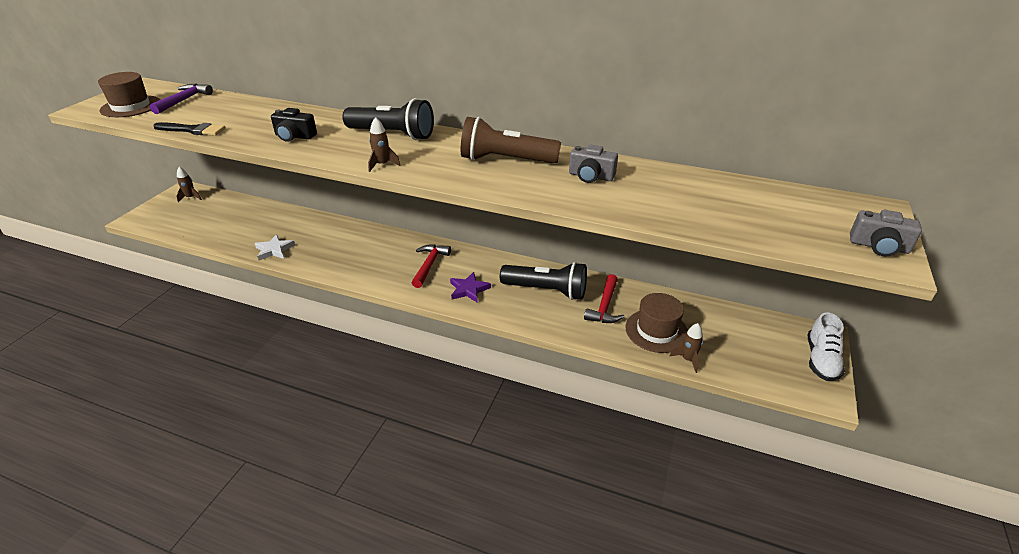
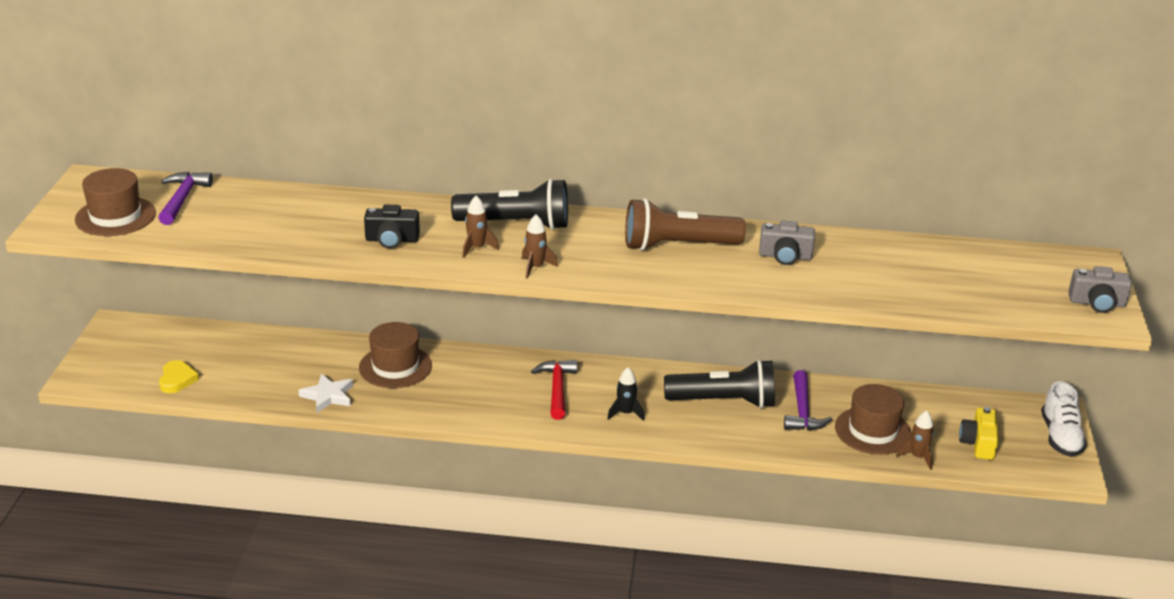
camera: 15 degrees left, 5 degrees down
black brush [153,122,226,136] -> none
brown rocket [176,167,202,202] -> brown rocket moved to [462,196,499,258]
purple star [450,272,491,303] -> black rocket [607,367,644,421]
red hammer [584,274,624,323] -> purple hammer [784,370,832,431]
none -> yellow heart [159,360,199,393]
none -> brown hat [359,322,432,388]
none -> yellow camera [959,407,999,460]

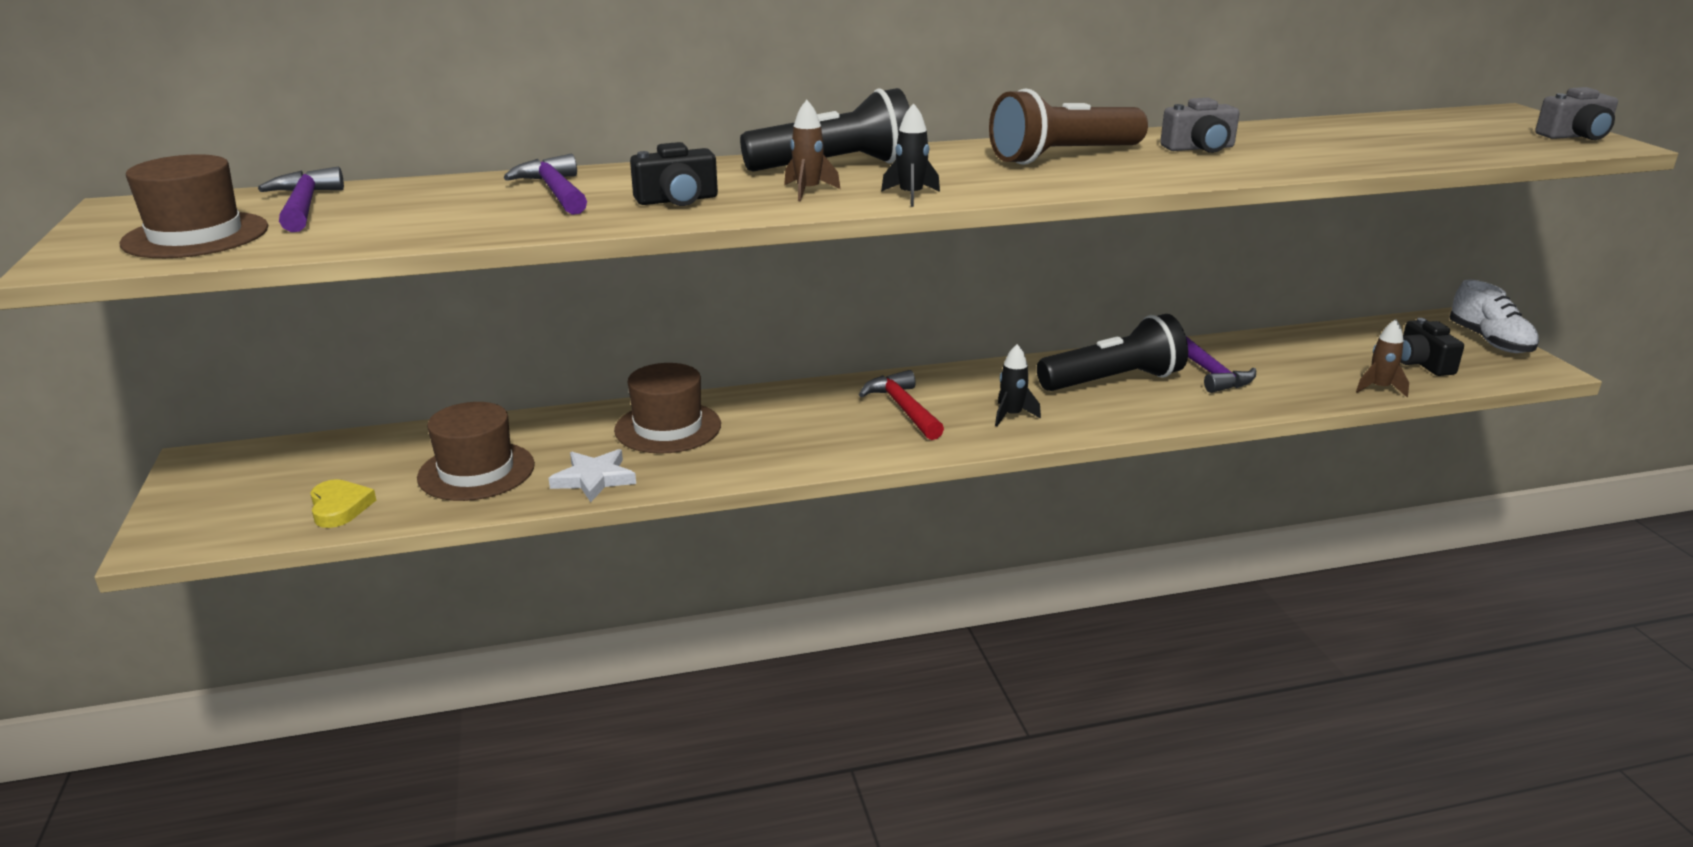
camera: 20 degrees left, 5 degrees down
brown rocket [522,214,558,279] -> black rocket [881,103,940,207]
brown hat [835,384,912,455] -> brown hat moved to [417,402,535,501]
yellow camera [959,407,999,460] -> black camera [1401,318,1464,376]
none -> purple hammer [504,154,587,215]

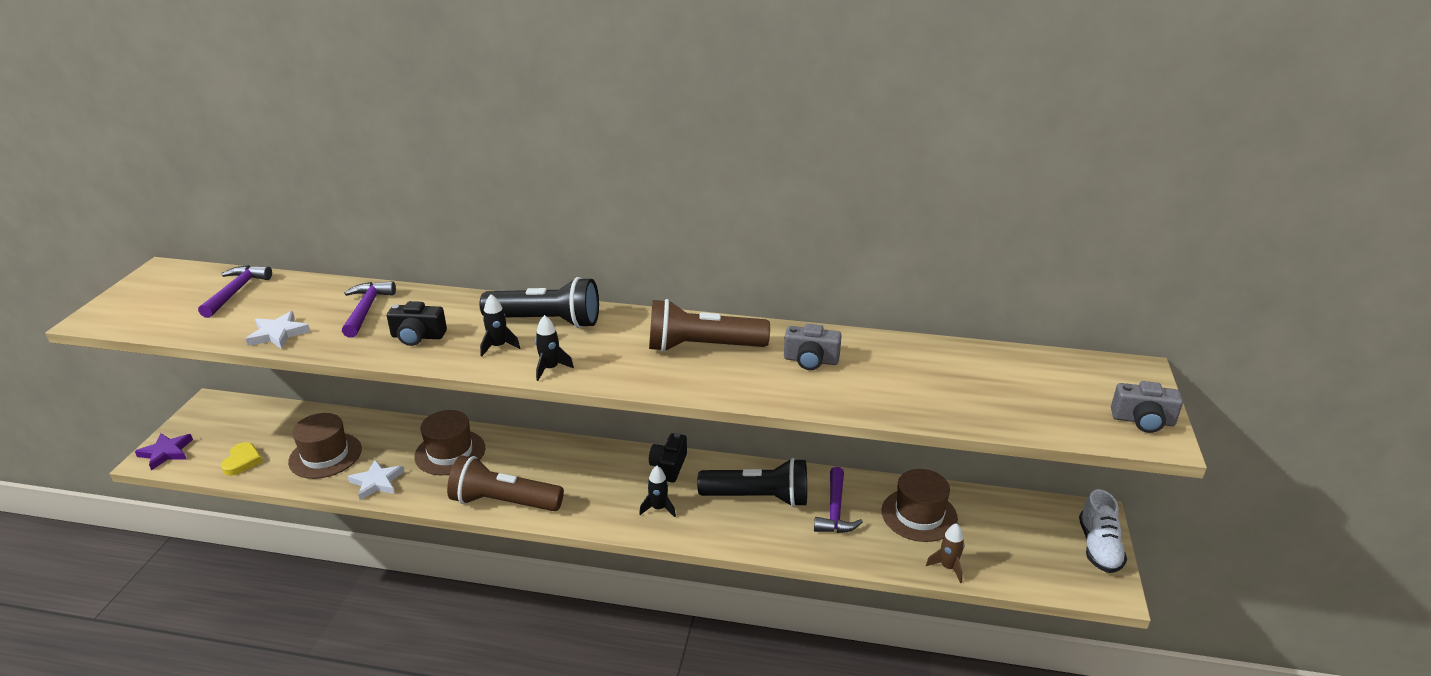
camera: 25 degrees right, 5 degrees up
brown hat [120,154,268,258] -> brown hat moved to [882,469,958,542]
brown rocket [784,100,840,201] -> black rocket [480,294,520,357]
red hammer [859,370,944,440] -> none
black camera [1401,318,1464,376] -> black camera moved to [649,433,687,483]
none -> purple star [135,433,193,471]
none -> white star [246,311,310,349]
none -> brown flashlight [447,455,564,511]

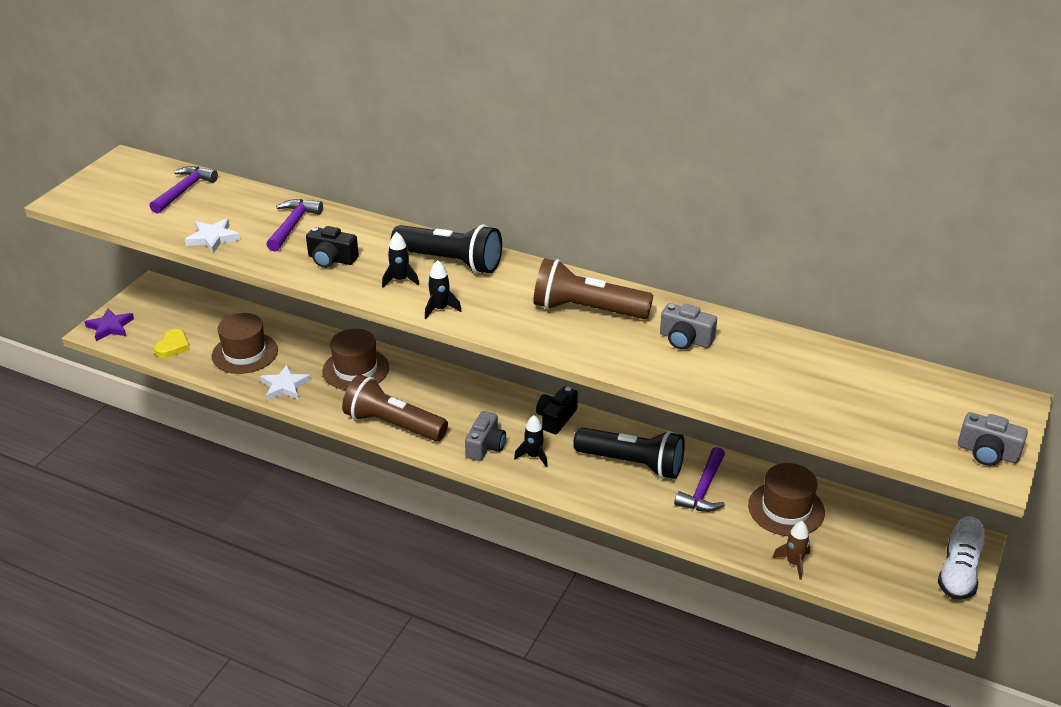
camera: 15 degrees right, 5 degrees up
none -> grey camera [465,411,506,461]

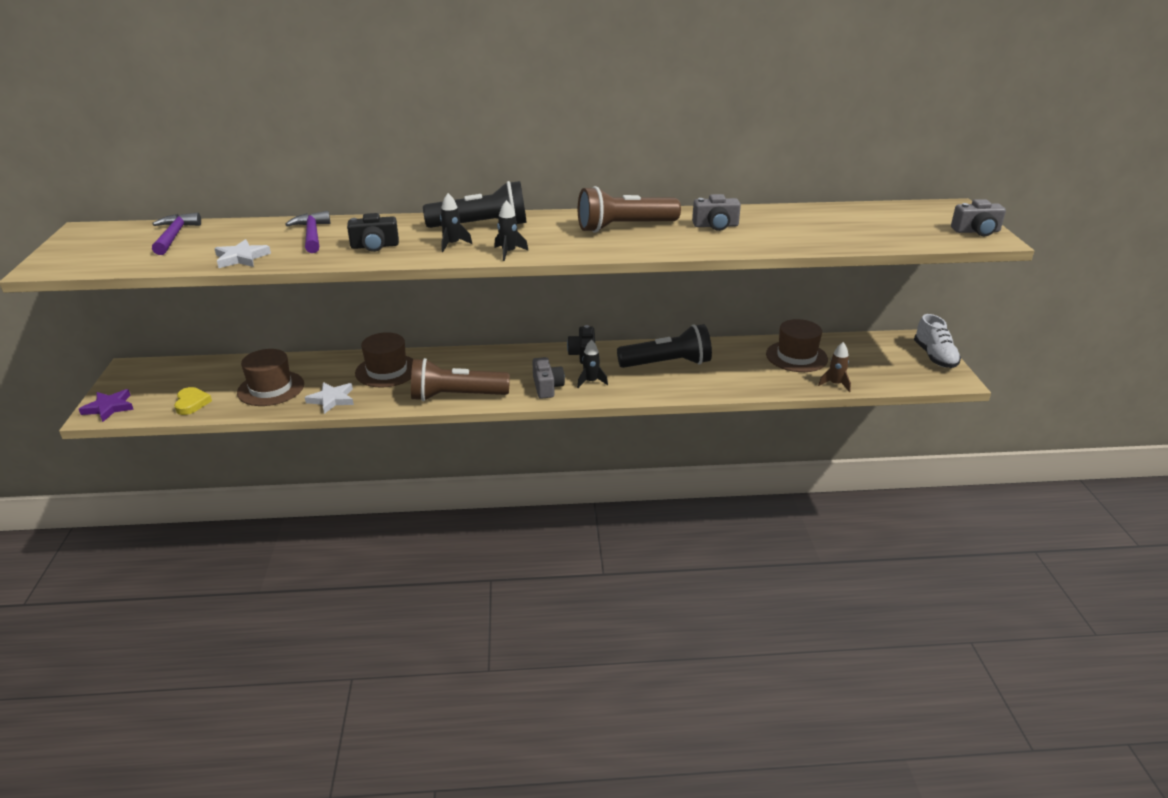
camera: 30 degrees left, 5 degrees down
purple hammer [674,447,725,512] -> none

